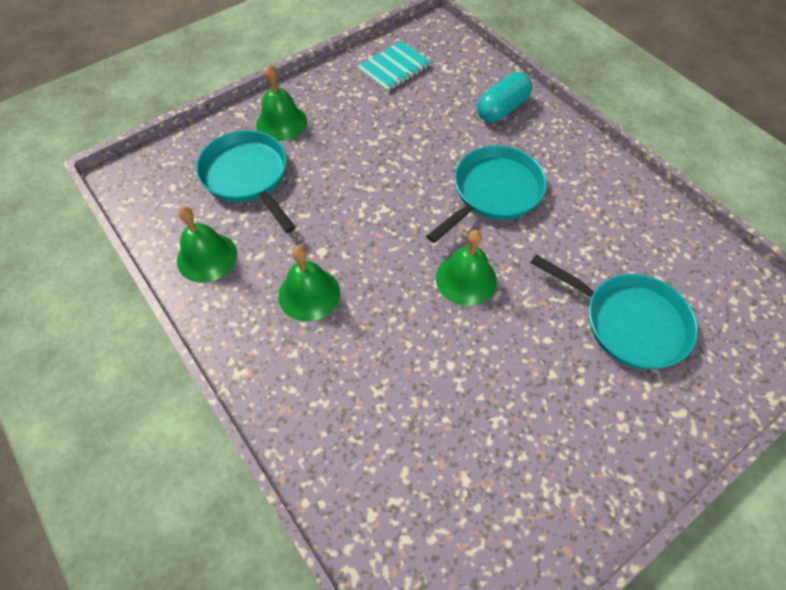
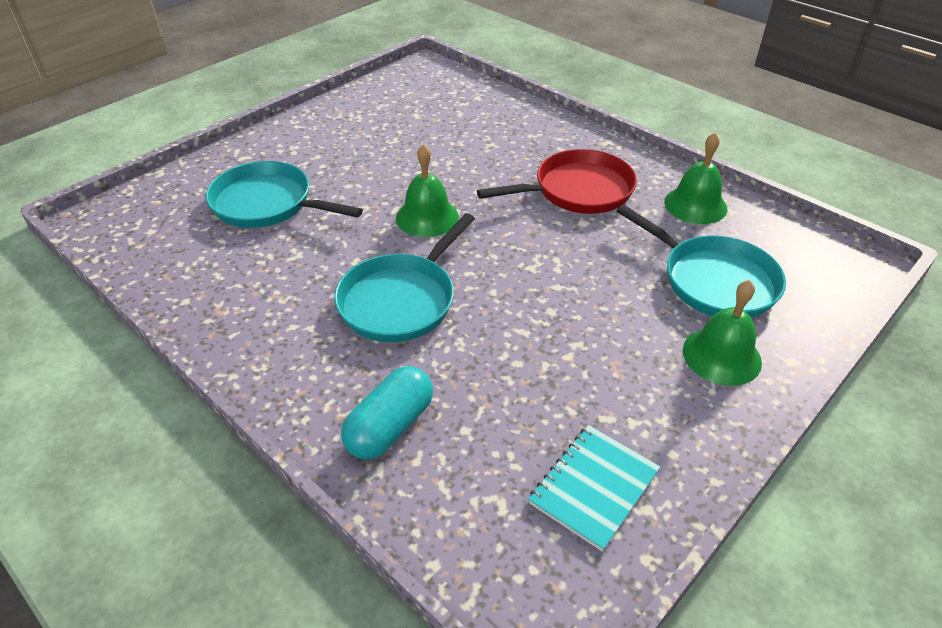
camera: 170 degrees right, 15 degrees down
green bell [278,246,340,322] -> red pan [477,149,637,214]

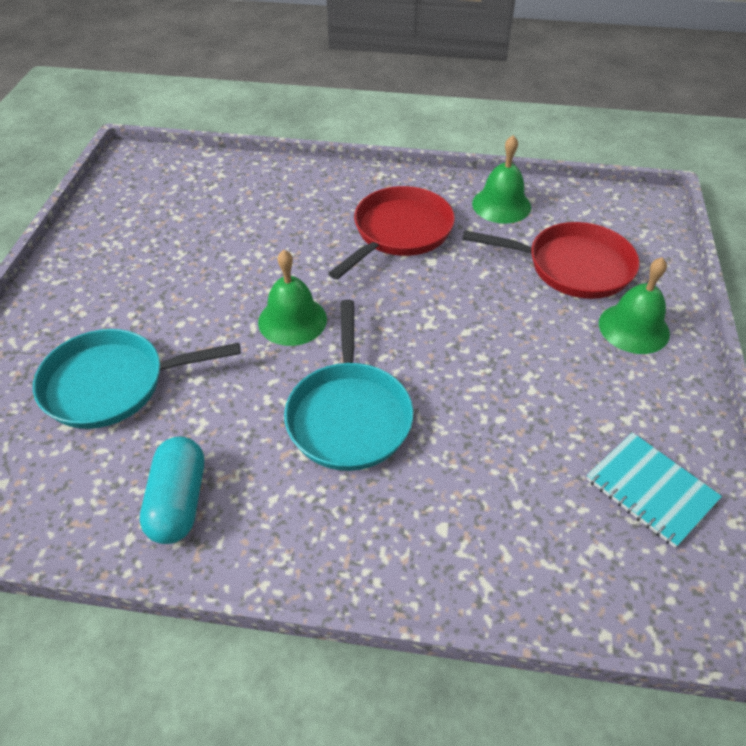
camera: 35 degrees left, 5 degrees up
turquoise capsule [341,366,433,459] -> turquoise capsule moved to [140,436,204,544]
turquoise notebook [528,425,660,551] -> turquoise notebook turned 45 degrees counterclockwise [586,432,722,548]
turquoise pan [617,205,786,318] -> red pan [462,222,640,299]

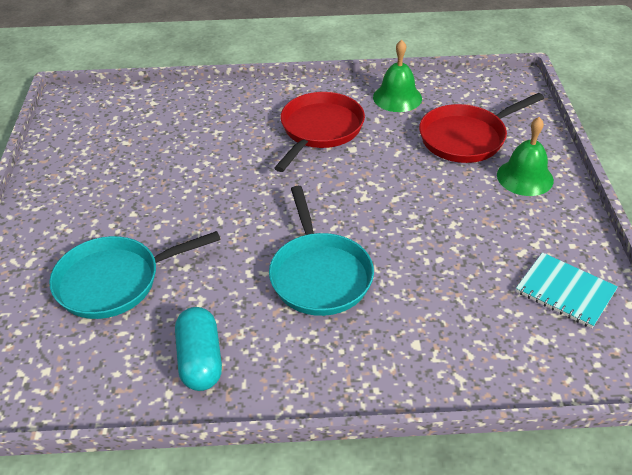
camera: 10 degrees left, 5 degrees down
green bell [258,250,327,346] -> none
red pan [462,222,640,299] -> red pan turned 150 degrees clockwise [419,93,544,163]

